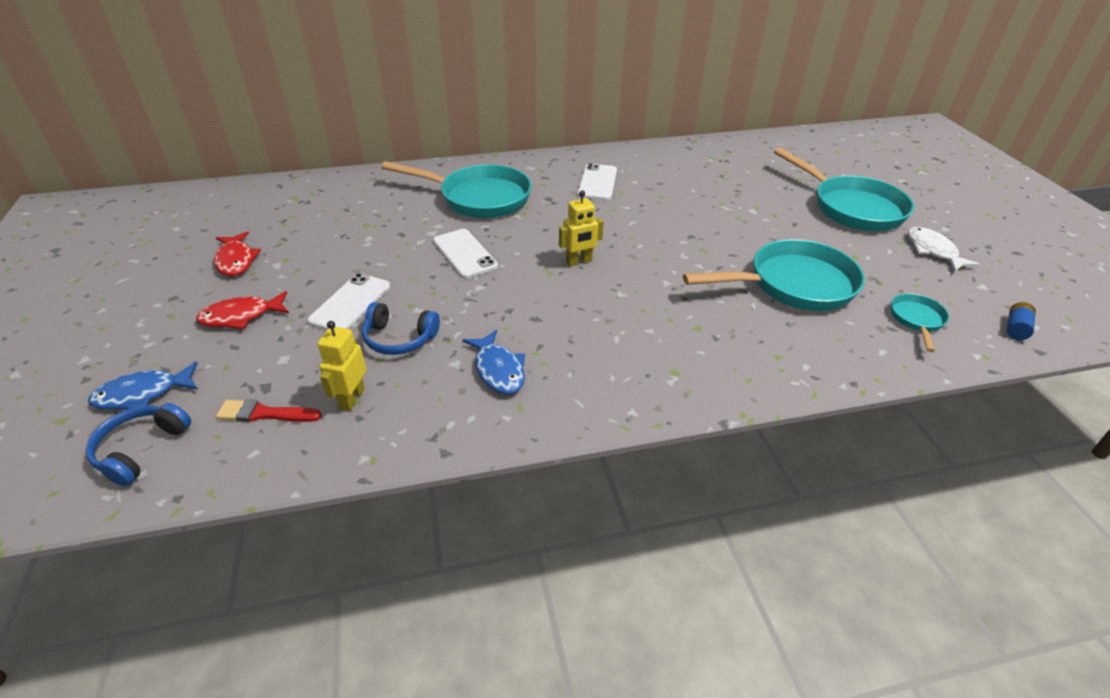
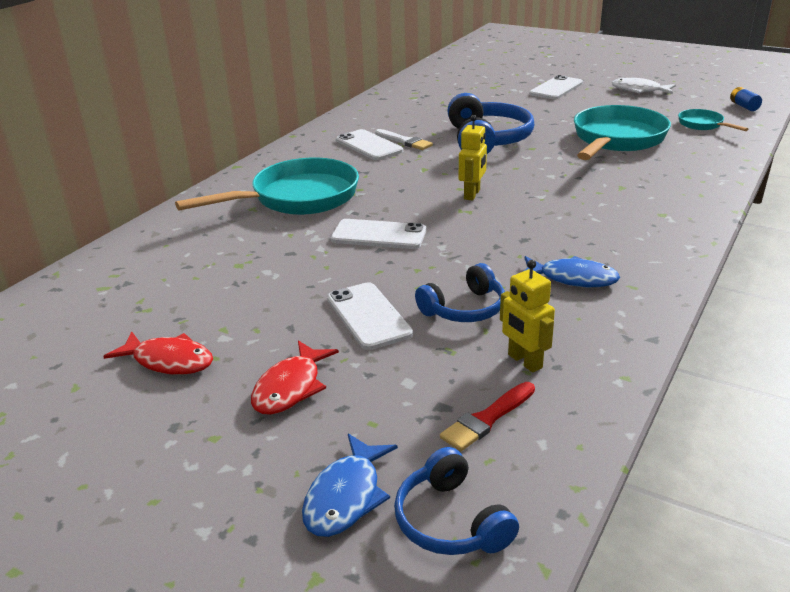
camera: 45 degrees left, 10 degrees down
turquoise pan [774,147,914,231] -> white phone [529,75,583,100]
none -> white brush [375,129,433,150]
none -> blue headphones [447,93,534,154]

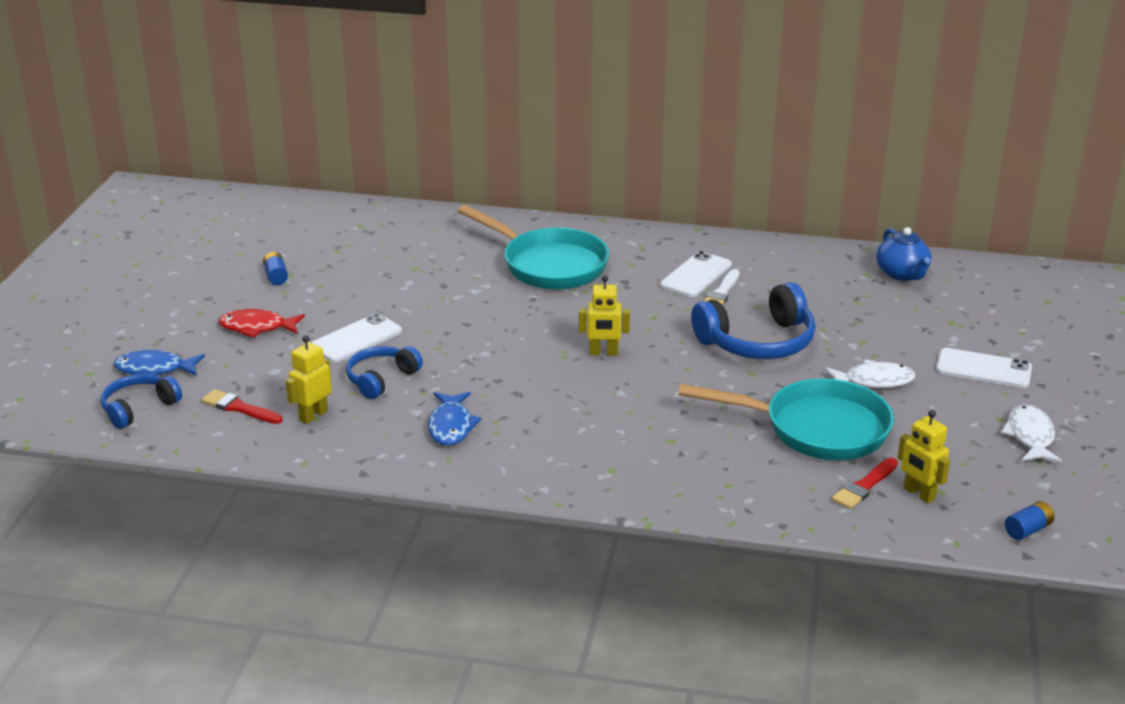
camera: 70 degrees right, 0 degrees up
red fish [103,331,213,375] -> blue battery [263,252,288,285]
white phone [331,219,426,249] -> none
blue headphones [415,263,505,322] -> blue headphones turned 90 degrees clockwise [346,346,423,399]
turquoise pan [678,109,749,131] -> yellow robot [897,410,950,503]
none -> white fish [824,360,915,388]
none -> red brush [832,458,898,509]
none -> blue teapot [876,227,931,281]

